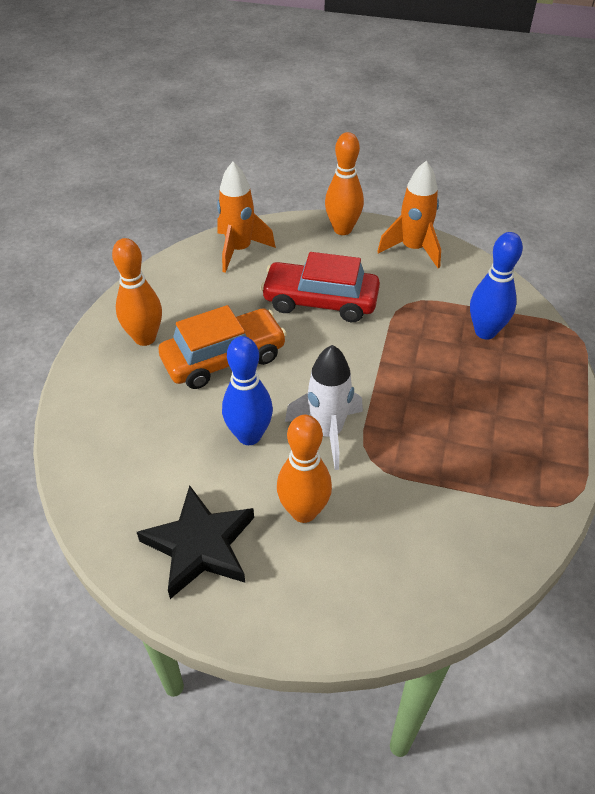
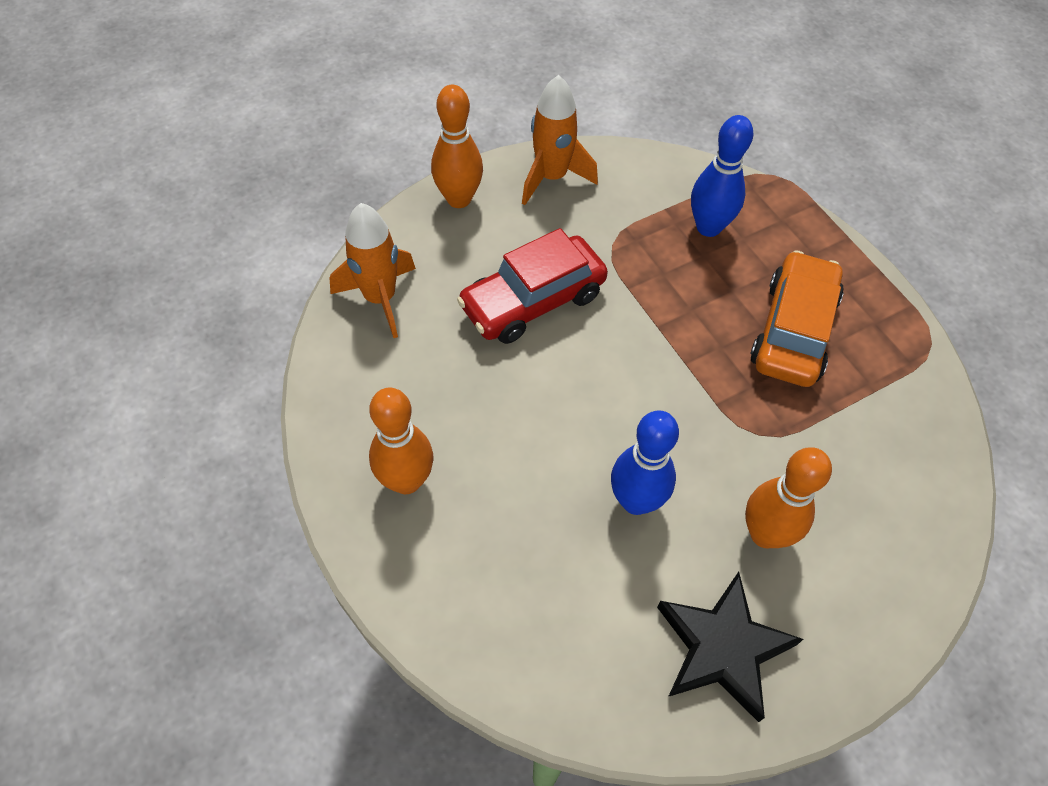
camera: 45 degrees left, 10 degrees up
orange car [158,305,287,389] -> orange car moved to [750,250,844,387]
white rocket [285,345,363,470] -> none

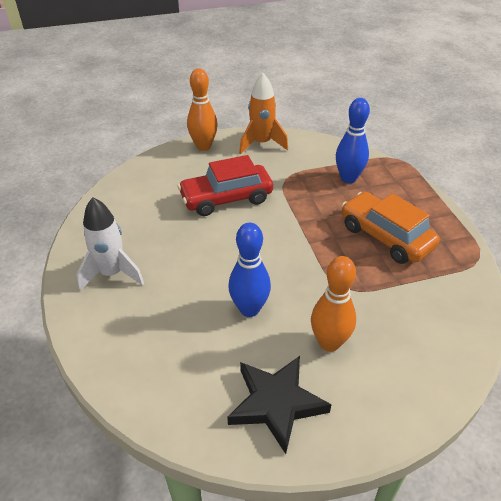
camera: 15 degrees right, 15 degrees down
orange rocket [330,203,416,338] -> none
orange bowling pin [369,388,433,494] -> white rocket [76,197,144,291]
orange car [750,250,844,387] -> orange car turned 75 degrees counterclockwise [341,192,440,264]

